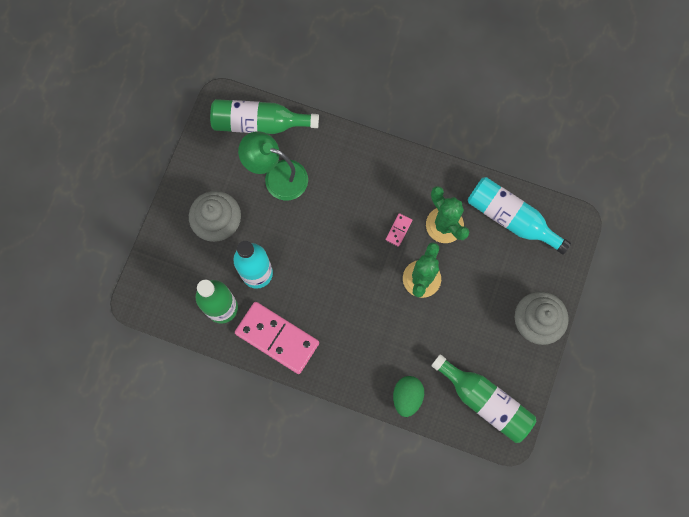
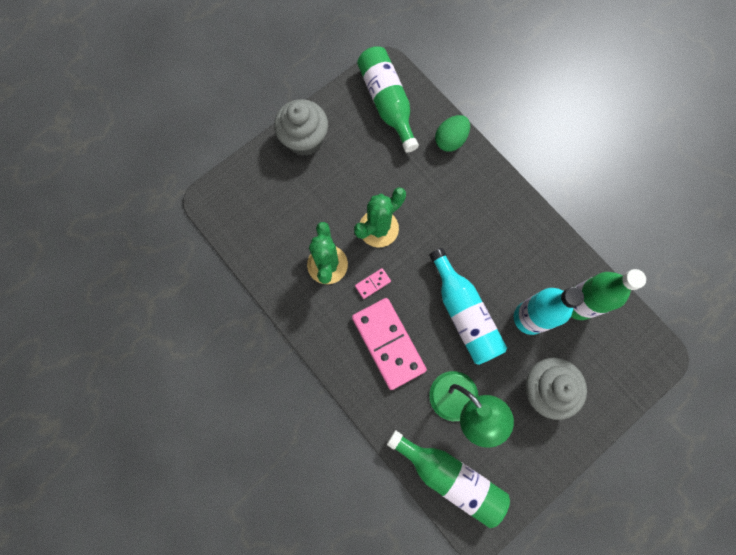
camera: 150 degrees left, 0 degrees up
pink domino [235,302,319,374] -> pink domino moved to [352,298,427,390]
turquoise bottle [468,177,571,255] -> turquoise bottle moved to [429,248,507,365]

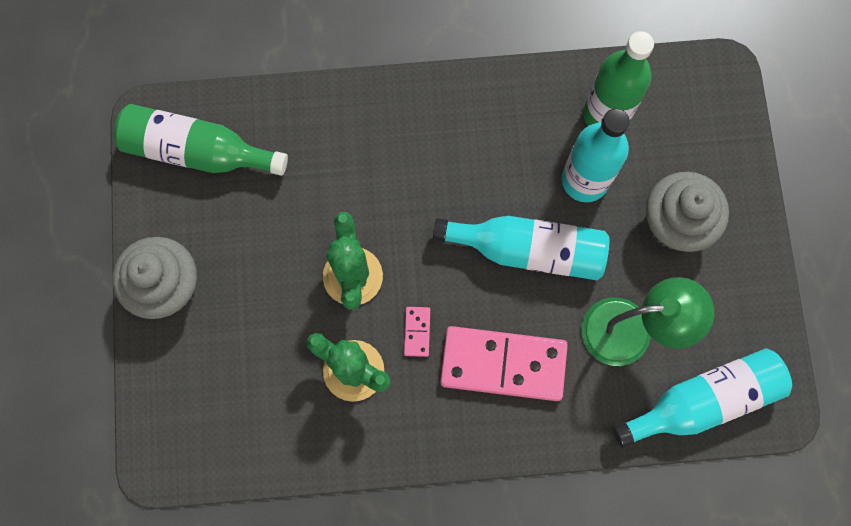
camera: 55 degrees left, 0 degrees up
green bottle [387,430,510,528] -> turquoise bottle [612,348,792,448]
green egg [435,115,470,152] -> none

